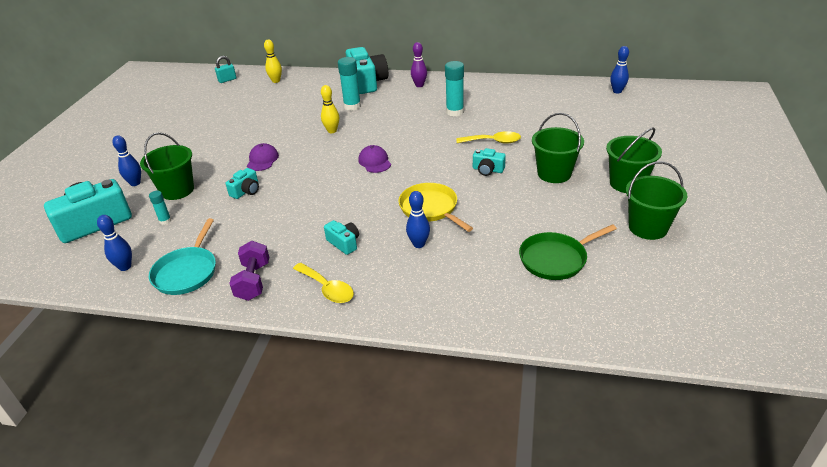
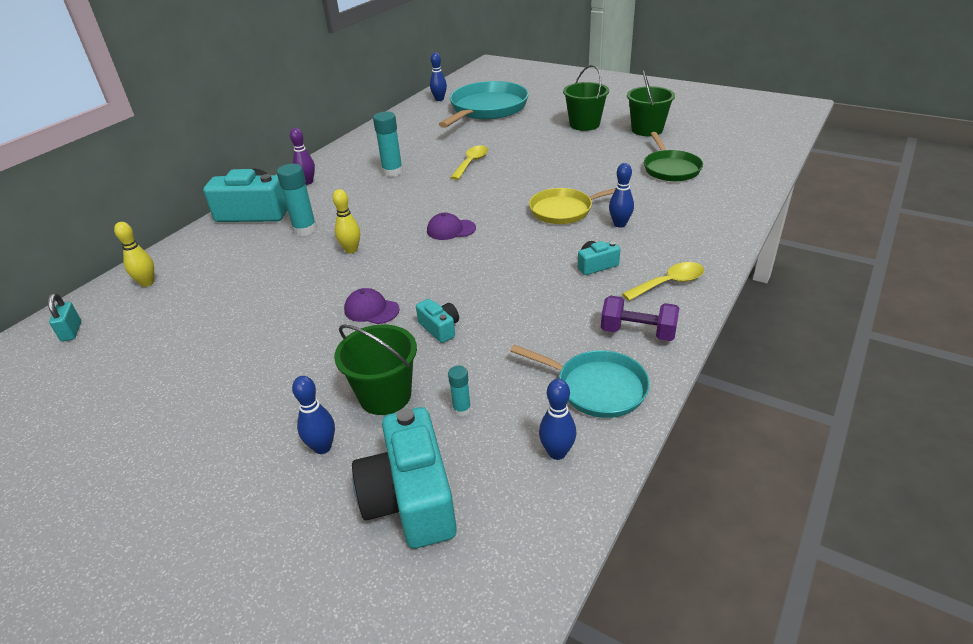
camera: 70 degrees left, 0 degrees up
turquoise camera [473,148,506,176] -> none
green bucket [532,113,584,183] -> none
none -> turquoise pan [439,81,529,128]

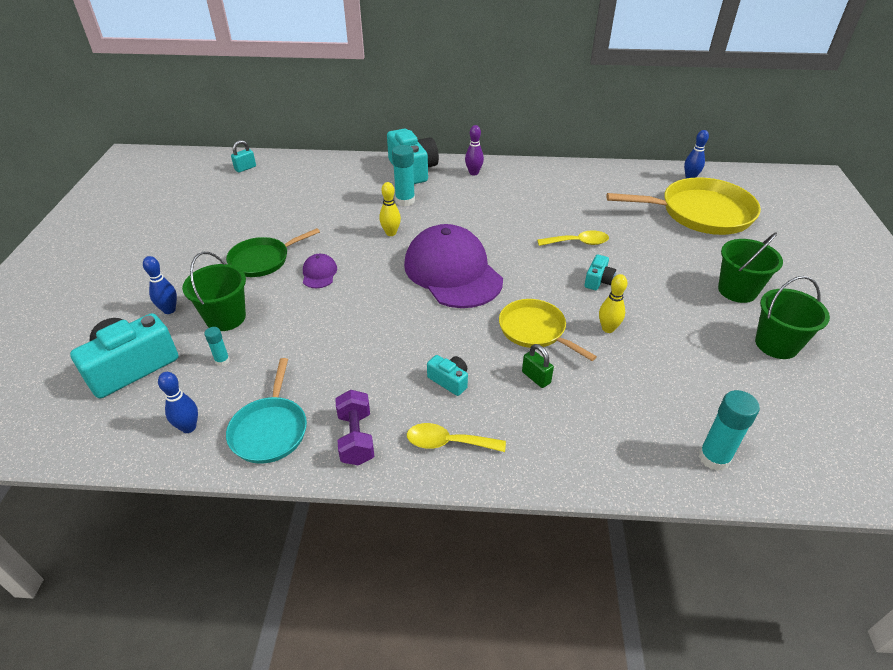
camera: 60 degrees right, 5 degrees up
yellow bowling pin [114,222,154,287] -> yellow bowling pin moved to [599,274,627,333]
turquoise glue stick [373,112,403,177] -> turquoise glue stick moved to [699,390,760,471]
turquoise camera [416,299,459,343] -> turquoise camera moved to [584,254,616,290]
purple cap [427,213,476,240] -> purple cap [404,224,503,308], size x2.46
turquoise pan [439,81,529,128] -> yellow pan [606,177,761,235]
blue bowling pin [609,163,634,228] -> green padlock [522,344,554,388]
yellow spoon [622,262,704,301] -> yellow spoon turned 150 degrees clockwise [407,423,506,452]
green pan [644,132,703,181] -> green pan moved to [226,228,320,277]

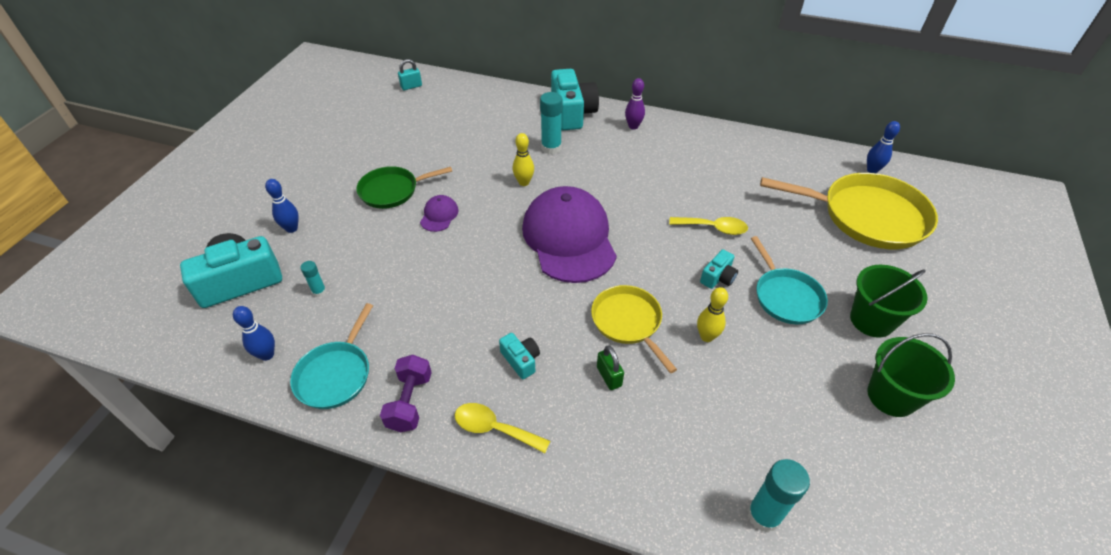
camera: 15 degrees right, 5 degrees up
green bucket [182,252,246,331] -> none
none -> turquoise pan [751,236,828,324]

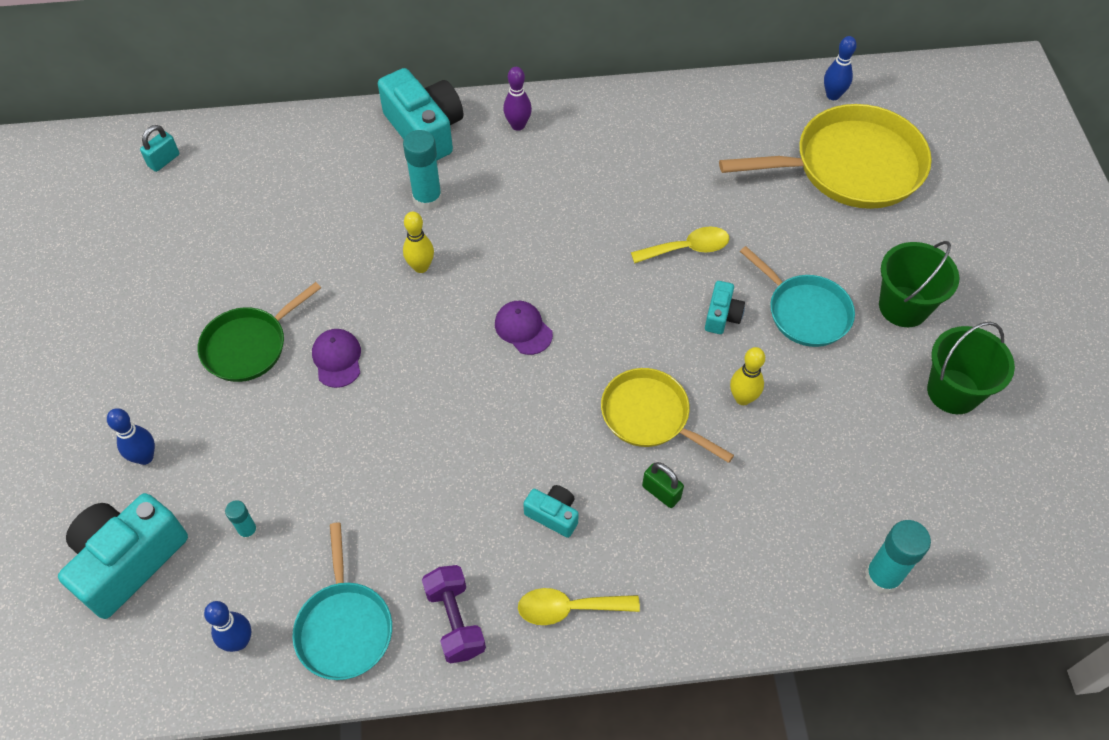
camera: 25 degrees left, 10 degrees up
purple cap [522,186,617,283] -> purple cap [495,301,553,355], size x0.41

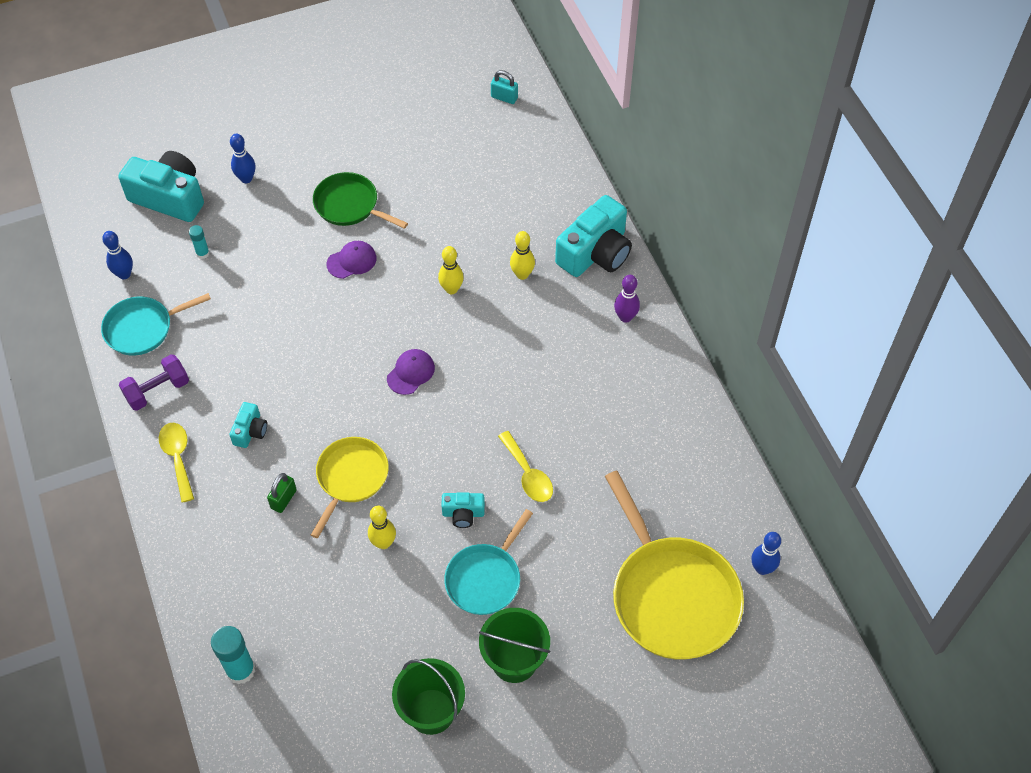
camera: 75 degrees right, 0 degrees up
turquoise glue stick [403,130,442,210] -> yellow bowling pin [510,231,535,280]

